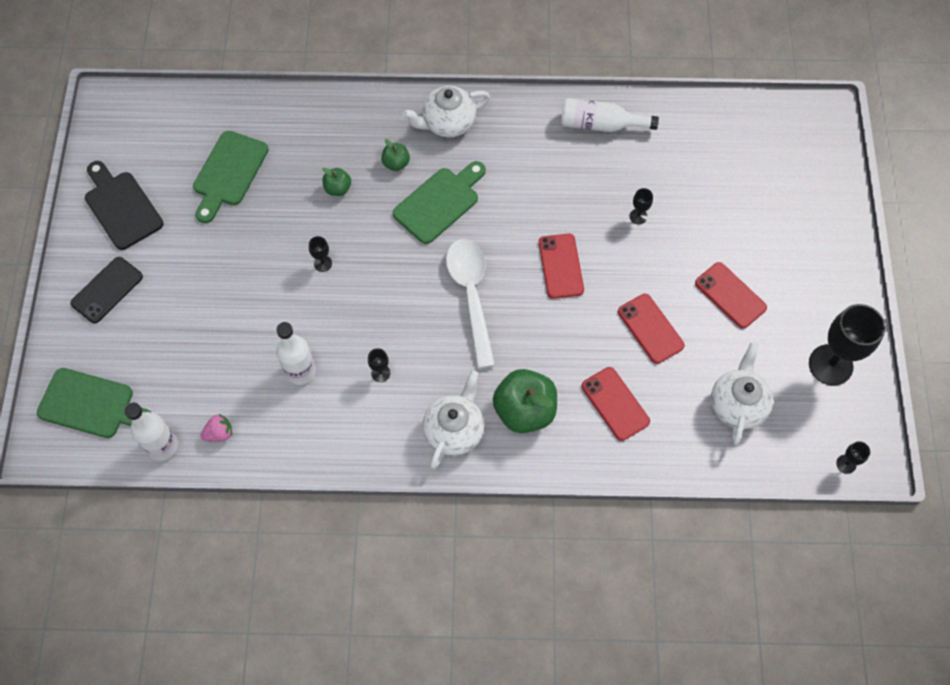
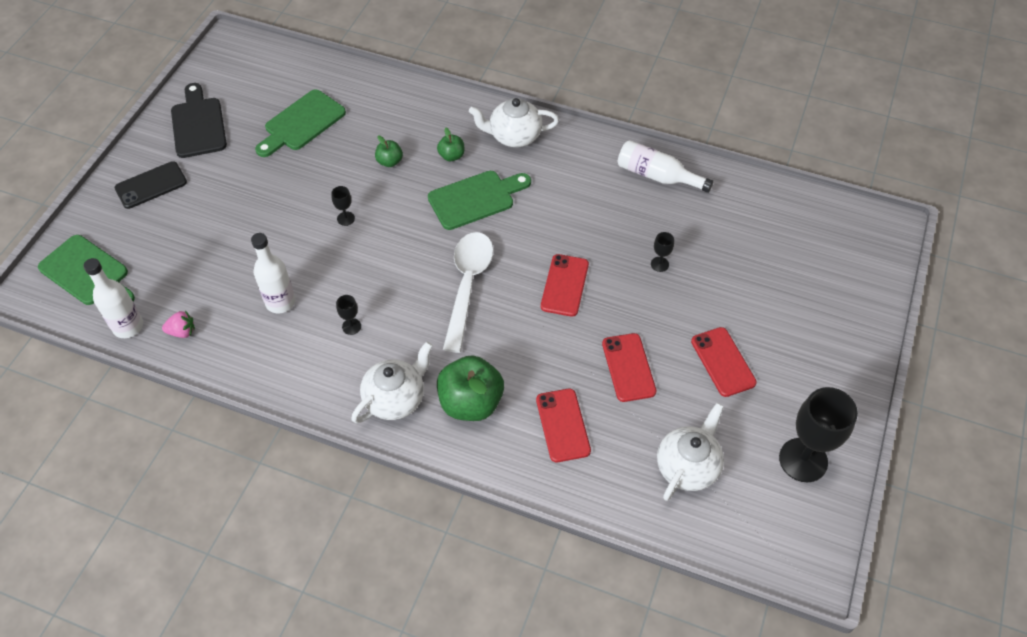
camera: 20 degrees right, 10 degrees down
black goblet [836,441,870,474] -> none

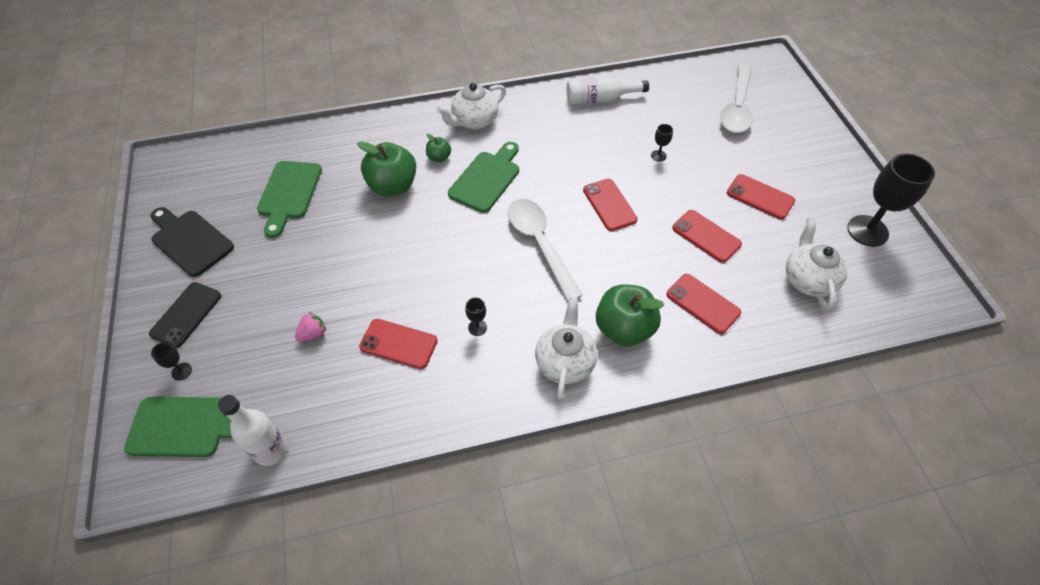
camera: 35 degrees left, 0 degrees up
pink strawberry [162,311,195,338] -> pink strawberry moved to [295,312,326,342]
white bottle [251,233,295,313] -> red phone [359,319,438,369]
black goblet [331,186,355,226] -> black goblet moved to [151,342,192,381]
green apple [375,136,403,167] -> green apple [357,141,416,196], size x2.04
none -> white spoon [720,64,753,133]

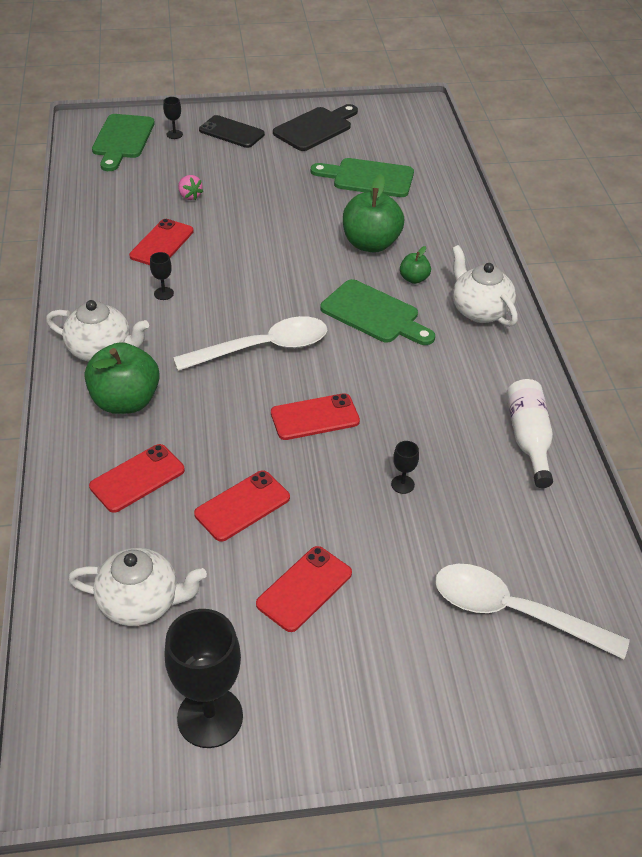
camera: 95 degrees right, 10 degrees down
white bottle [218,395,288,466] -> none

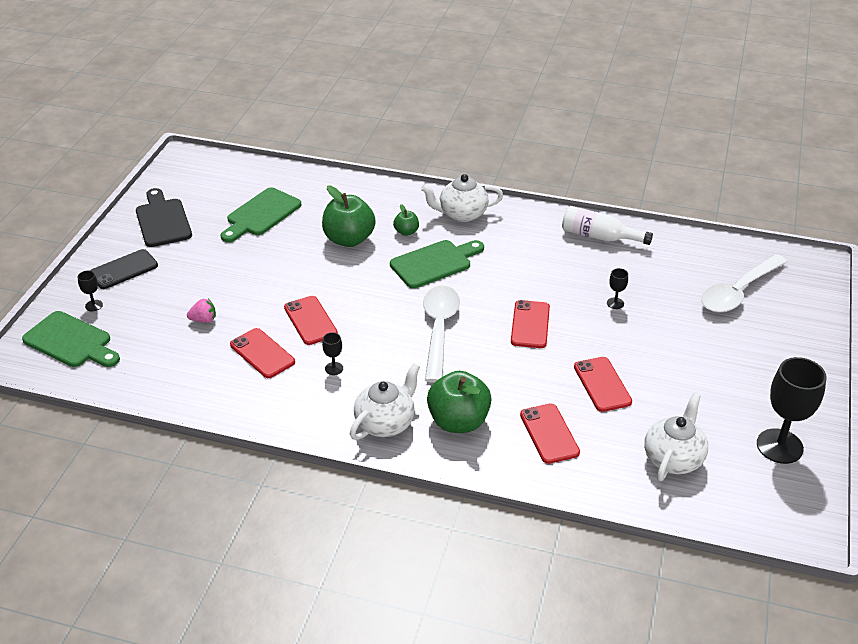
camera: 65 degrees left, 5 degrees down
red phone [256,546,352,632] -> red phone moved to [284,296,338,345]

